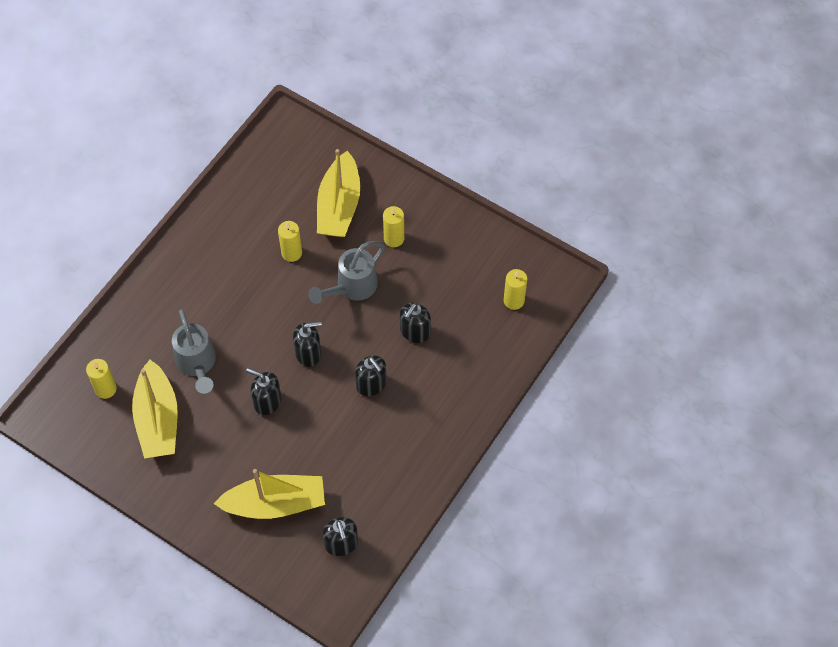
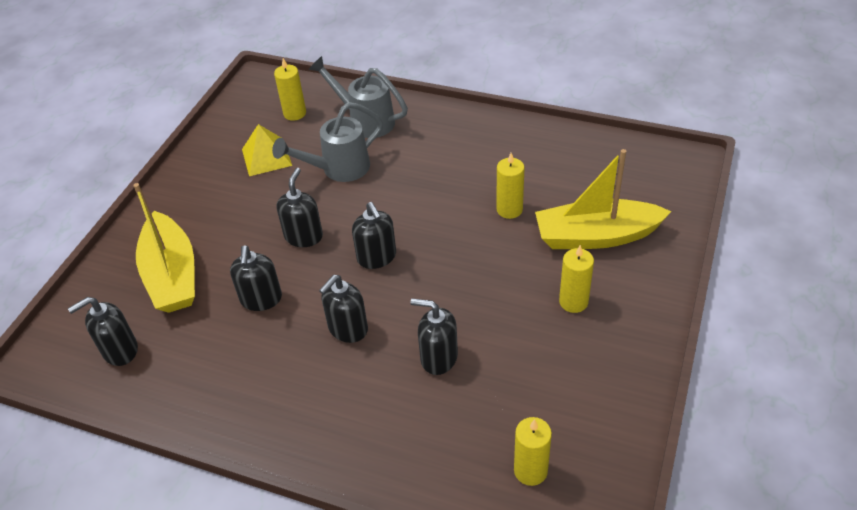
camera: 80 degrees right, 15 degrees down
yellow boat [132,360,178,458] -> yellow pyramid [242,124,292,176]
grey watering can [308,241,385,304] -> grey watering can moved to [308,56,408,138]
none -> black soap dispenser [230,245,282,311]

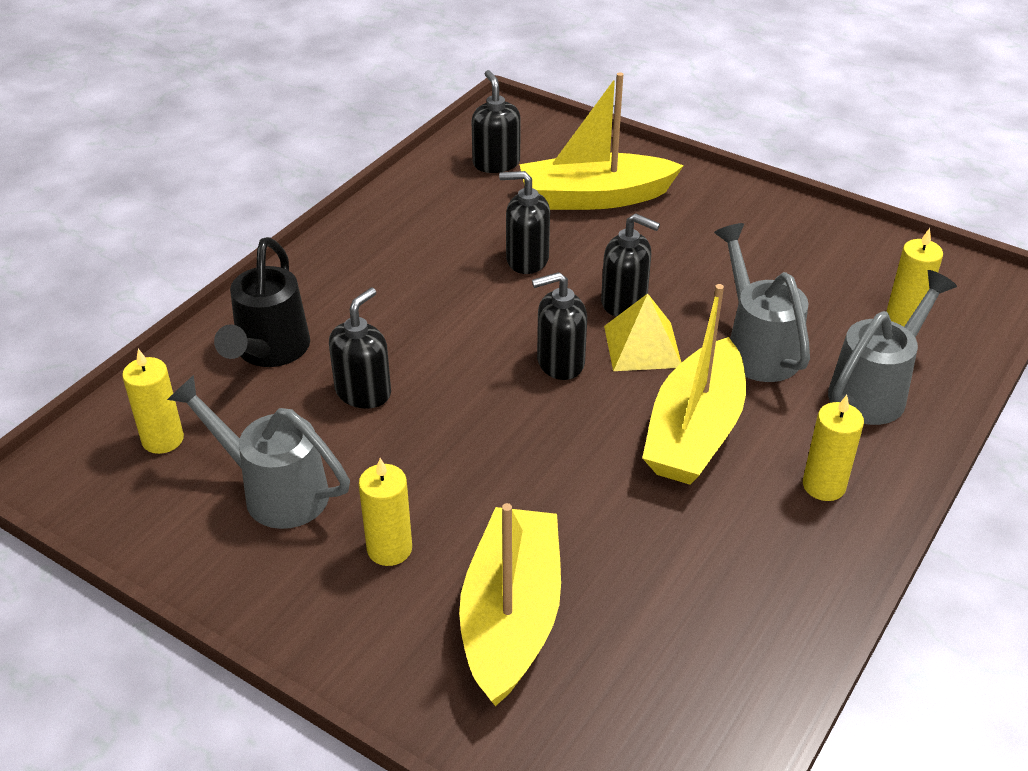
camera: 100 degrees right, 5 degrees down
yellow pyramid [242,124,292,176] -> yellow pyramid moved to [604,293,681,371]
black soap dispenser [319,275,368,343] -> none
yellow candle [496,153,525,219] -> yellow candle moved to [803,395,864,501]
none -> grey watering can [167,375,350,529]
none -> black watering can [214,237,310,367]
none -> yellow boat [642,284,746,485]

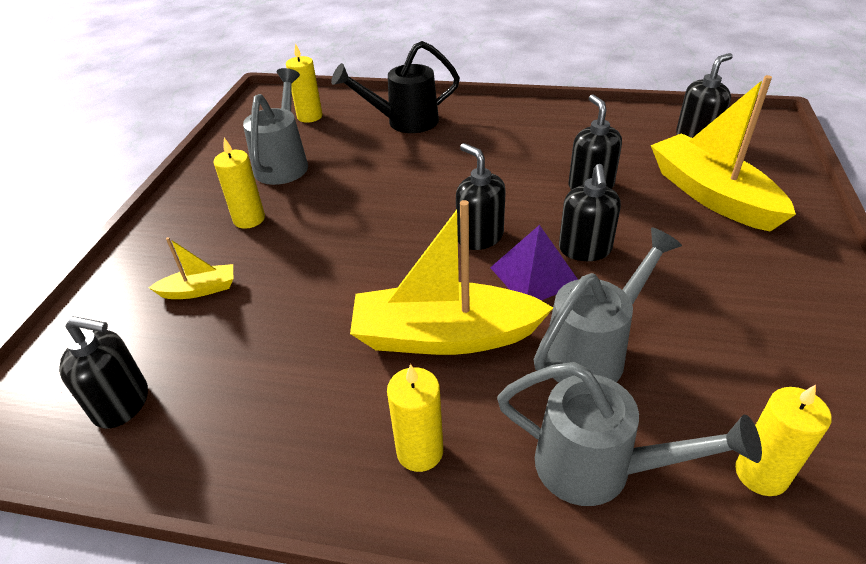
camera: 70 degrees right, 0 degrees up
black soap dispenser [329,288,391,409] -> black soap dispenser moved to [59,316,148,429]
yellow boat [459,503,561,706] -> yellow boat [148,237,233,299], size x0.47
yellow pyramid [604,293,681,371] -> purple pyramid [490,225,578,301]

